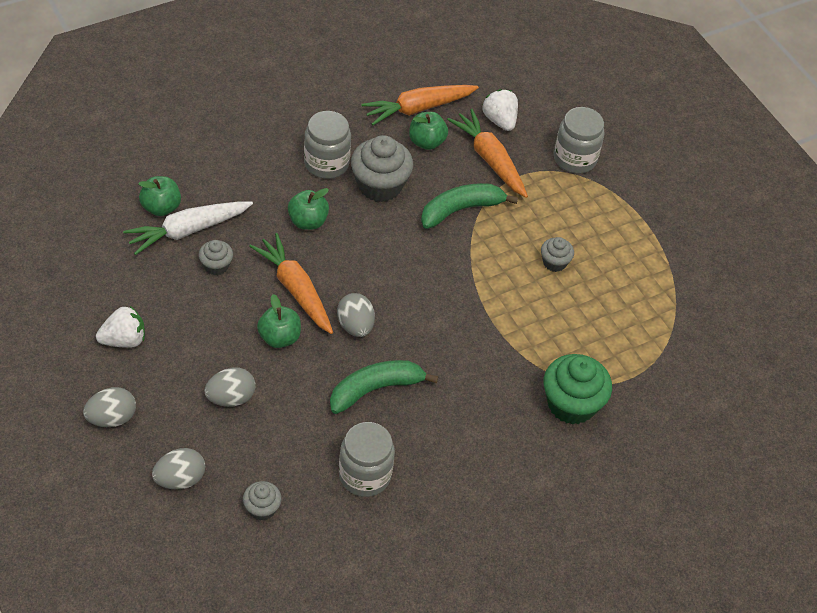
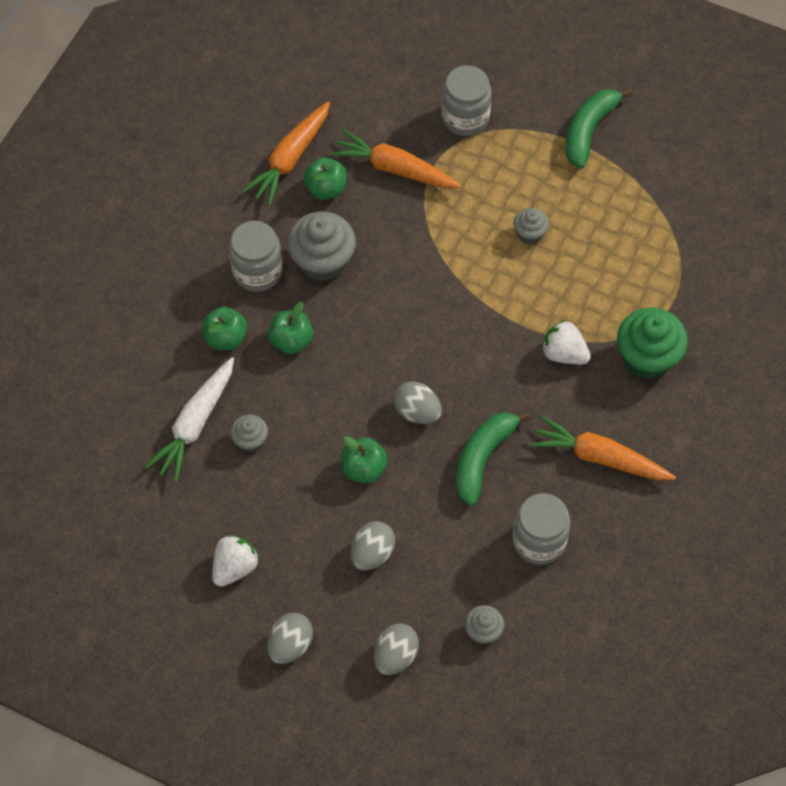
camera: 30 degrees left, 10 degrees up
green apple [138,176,181,216] -> green apple moved to [202,307,247,350]
orange carrot [249,233,333,334] -> orange carrot moved to [530,415,676,480]
green banana [421,183,518,229] -> green banana moved to [566,88,633,169]
white strawberry [482,89,518,131] -> white strawberry moved to [542,320,591,364]

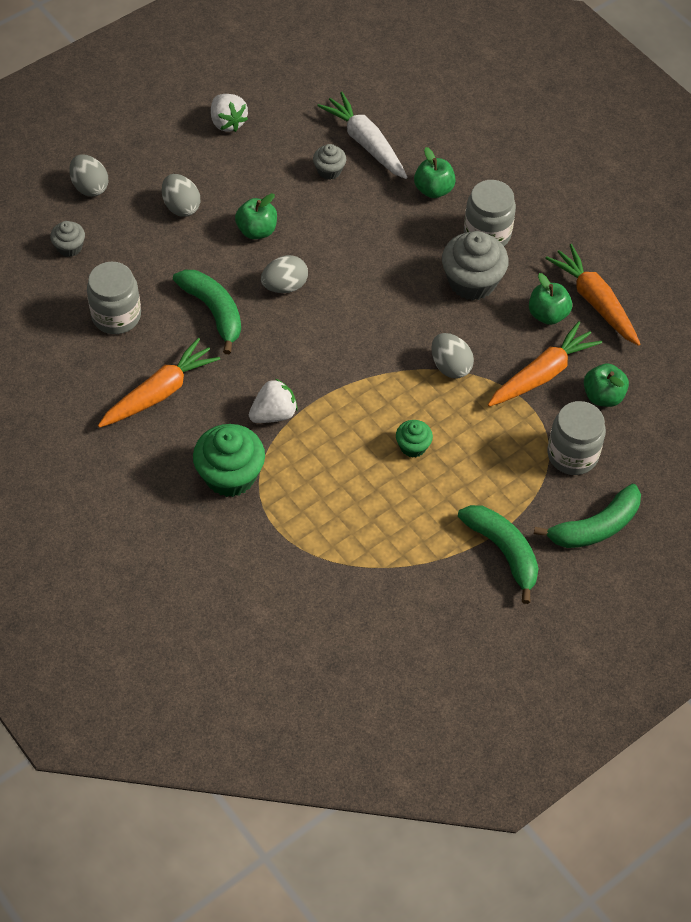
camera: 115 degrees right, 5 degrees down
grey egg [267,613,313,664] -> grey egg moved to [431,333,474,379]
green apple [268,302,313,354] -> green apple moved to [584,363,629,407]
grey cupcake [513,208,549,244] -> green cupcake [396,420,433,458]
none -> green banana [534,484,641,548]

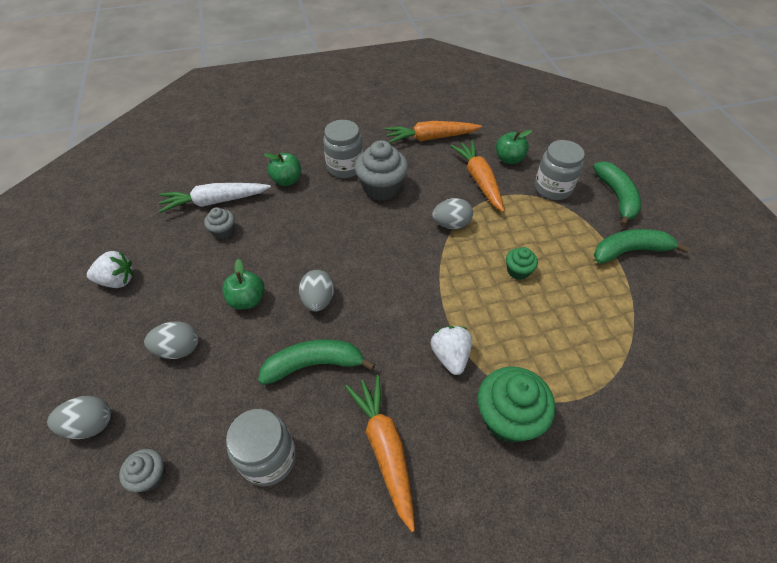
camera: 65 degrees left, 5 degrees down
green apple [529,273,572,325] -> none

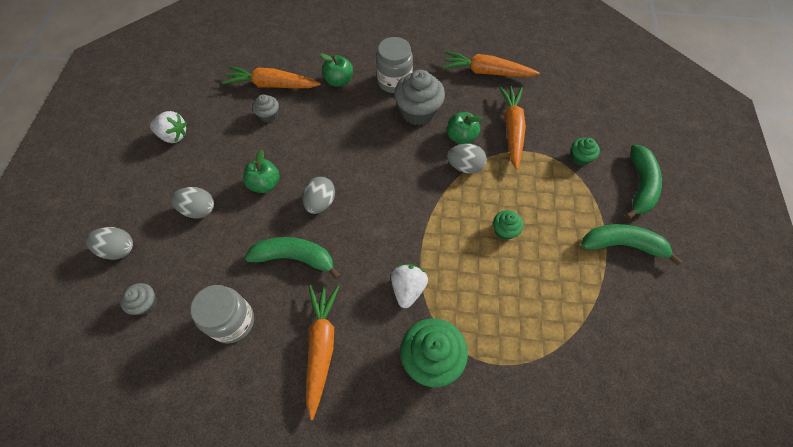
camera: 20 degrees right, 10 degrees up
white carrot [158,183,271,213] -> orange carrot [222,66,321,88]
green apple [496,130,532,164] -> green apple moved to [447,112,483,144]
grey jar [535,140,585,200] -> green cupcake [571,138,600,166]

